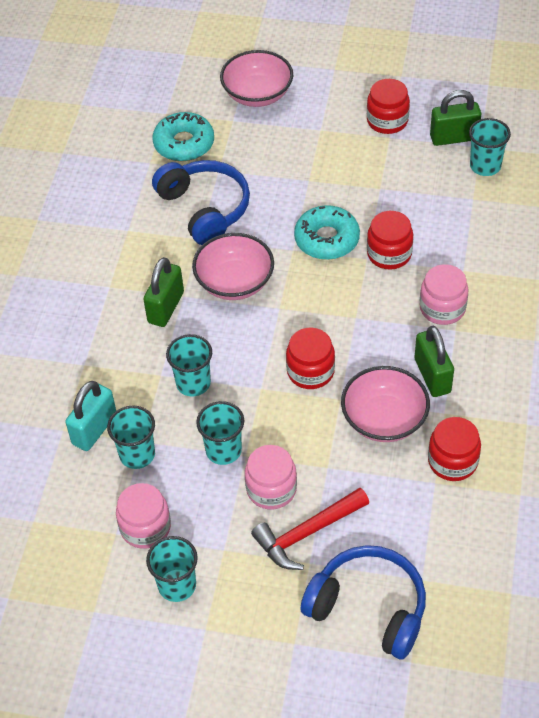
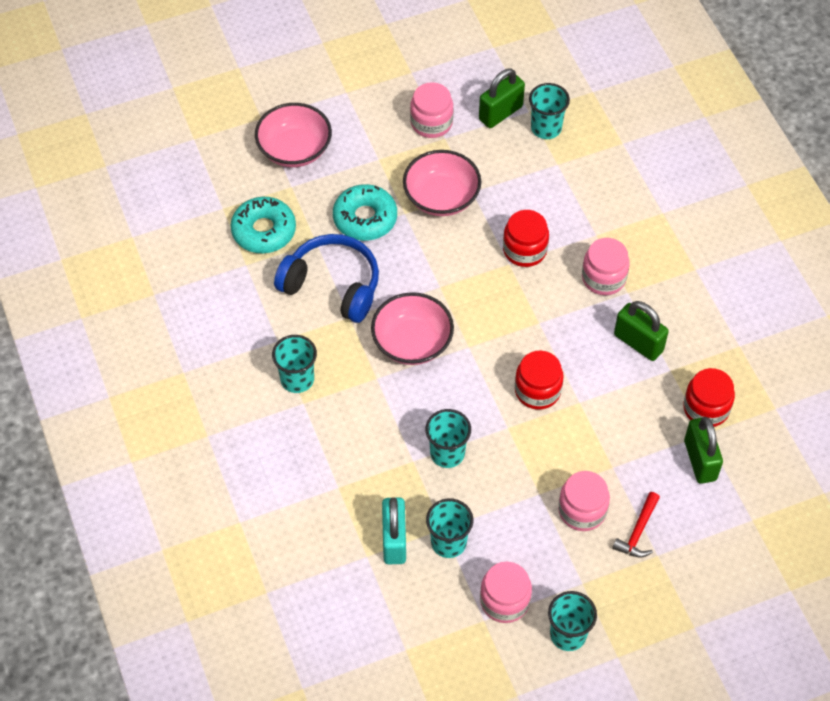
camera: 35 degrees left, 5 degrees up
green padlock [143,257,184,327] -> green padlock moved to [684,417,723,484]
turquoise cup [196,401,244,465] -> turquoise cup moved to [272,335,317,393]
red hammer [251,488,369,570] -> red hammer [612,492,660,558], size x0.65
turquoise donut [294,205,360,260] -> turquoise donut moved to [333,184,397,241]
blue headphones [300,545,426,660] -> none
pink bowl [341,366,430,442] -> pink bowl moved to [403,150,481,216]
red jar [367,79,410,134] -> pink jar [410,82,454,138]

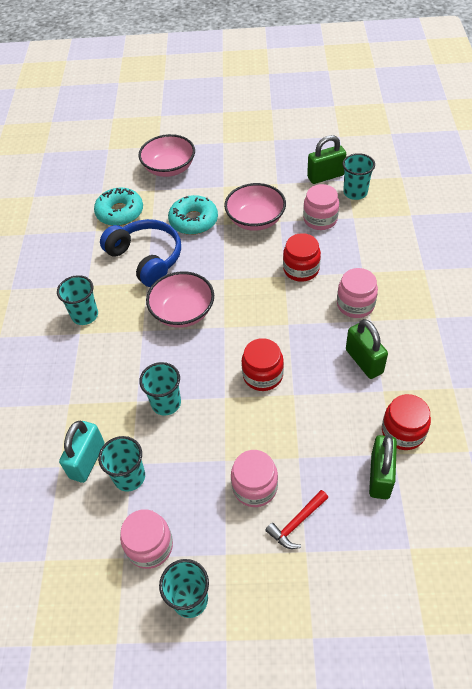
camera: 25 degrees right, 5 degrees down
pink jar [410,82,454,138] -> pink jar moved to [303,184,339,230]

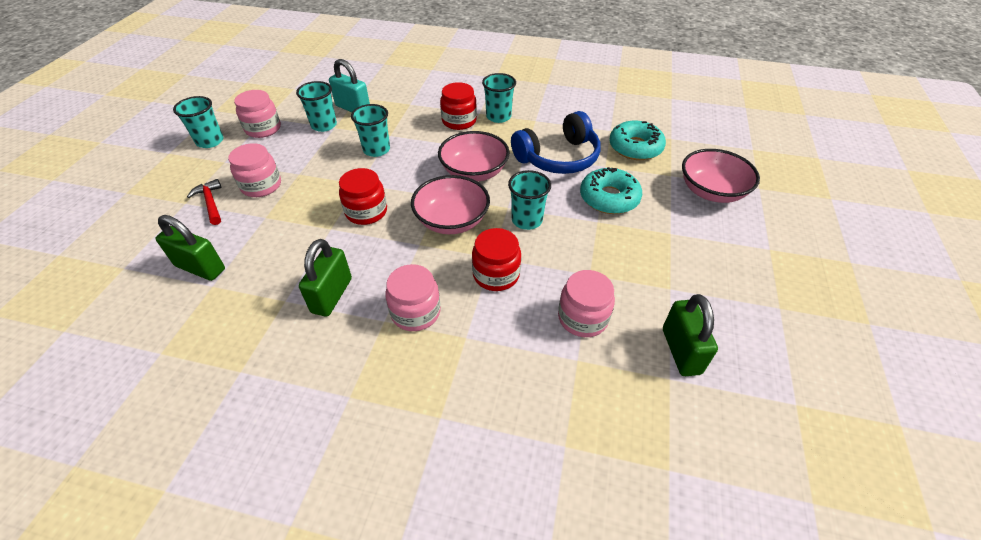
camera: 100 degrees right, 5 degrees down
pink bowl [224,183,286,231] -> pink bowl moved to [411,175,490,234]
turquoise cup [343,153,375,200] -> turquoise cup moved to [508,170,551,230]
green padlock [346,319,388,379] -> green padlock turned 60 degrees counterclockwise [299,239,352,317]
red jar [382,394,431,450] -> red jar moved to [440,82,477,130]

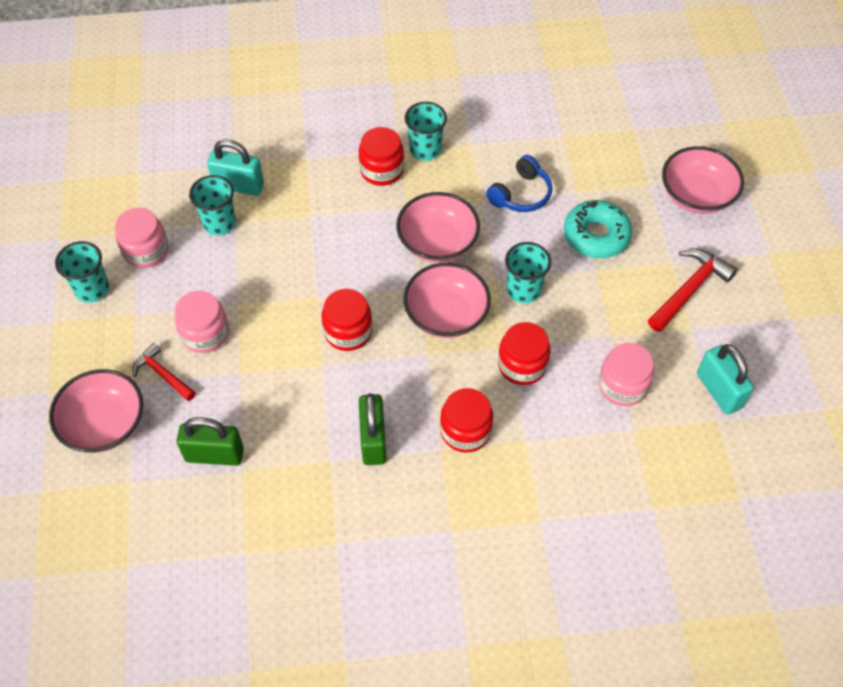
camera: 20 degrees left, 10 degrees up
turquoise cup [351,104,390,157] -> none
pink jar [385,264,441,331] -> red jar [440,388,493,453]
blue headphones [511,111,601,174] -> blue headphones [486,155,552,212], size x0.64
turquoise donut [609,121,666,160] -> none
green padlock [663,294,718,376] -> turquoise padlock [697,344,754,415]
none -> pink bowl [49,369,143,453]
none -> red hammer [648,249,737,332]

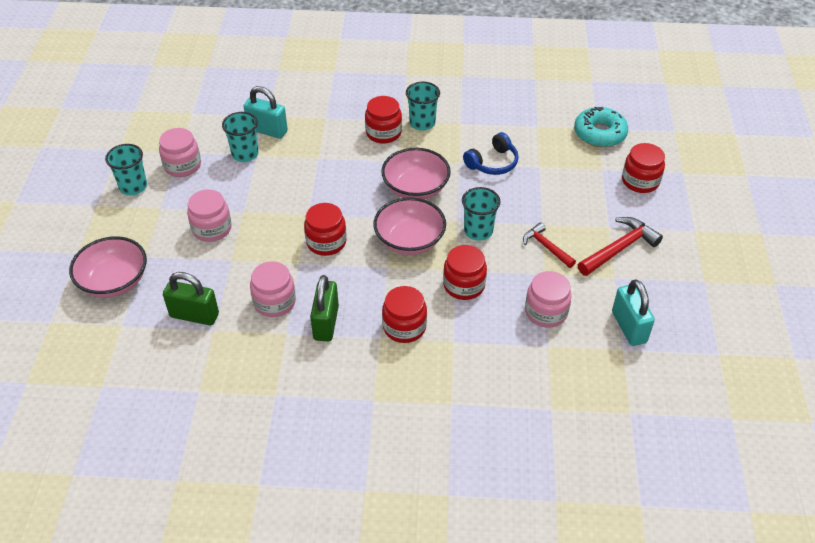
camera: 10 degrees right, 10 degrees down
red hammer [132,343,196,401] -> red hammer moved to [523,222,576,268]
turquoise donut [564,200,632,258] -> turquoise donut moved to [574,107,628,147]
pink bowl [662,146,744,214] -> red jar [622,143,665,193]
none -> pink jar [250,261,296,317]

